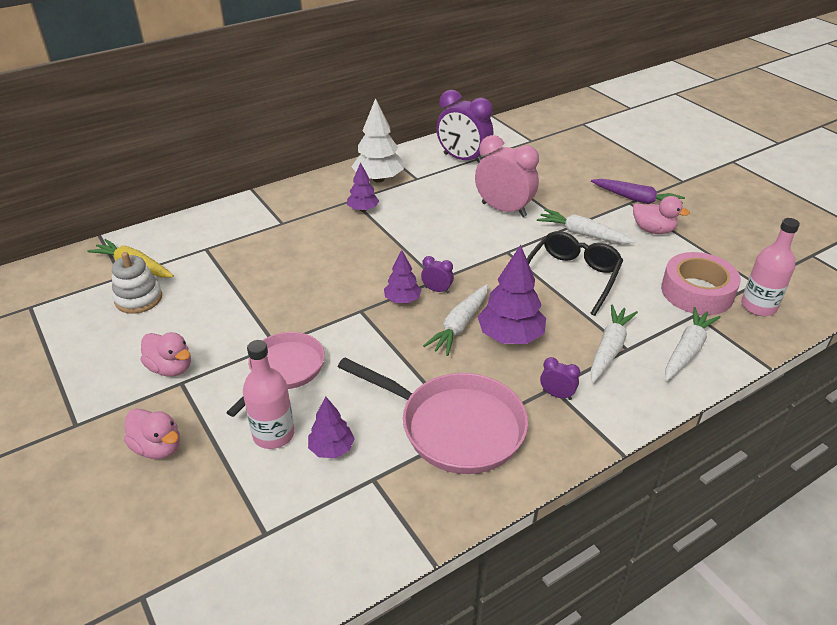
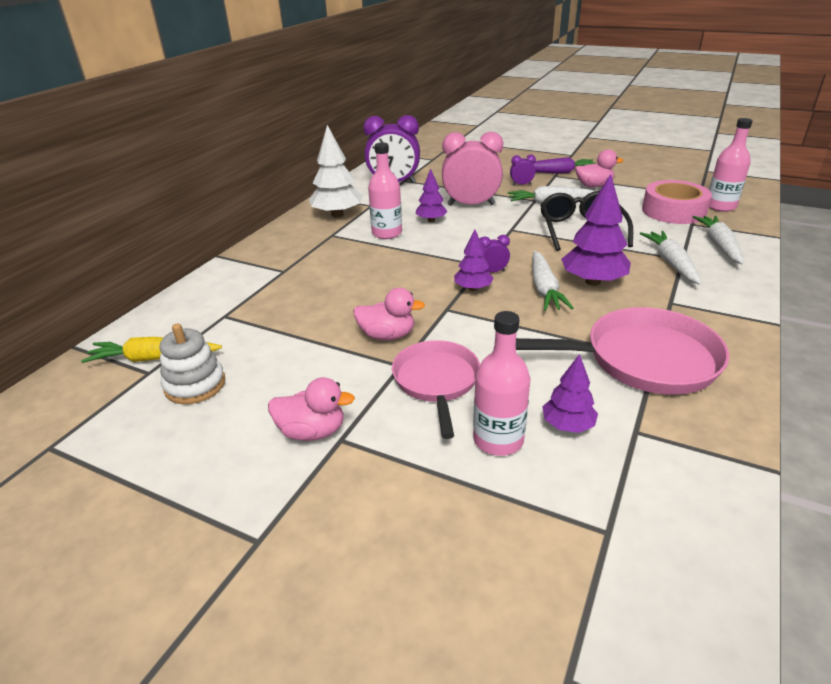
camera: 30 degrees left, 5 degrees down
pink duck [124,409,180,459] -> pink duck moved to [353,288,425,340]
purple tree [347,162,379,212] -> purple tree moved to [415,169,448,222]
purple clock [540,357,580,400] -> purple clock moved to [510,155,536,186]
none -> pink bottle [368,142,402,239]

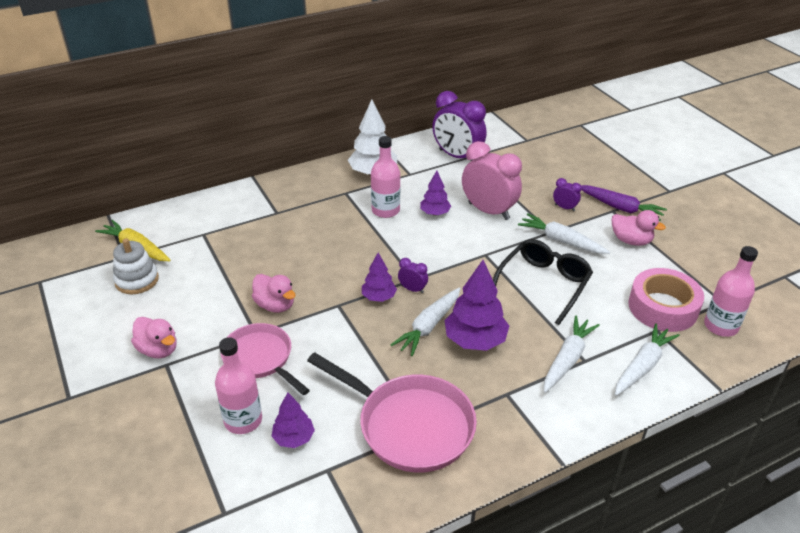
camera: 35 degrees right, 5 degrees up
pink pan [392,340,480,439] -> pink pan turned 75 degrees counterclockwise [221,323,310,395]

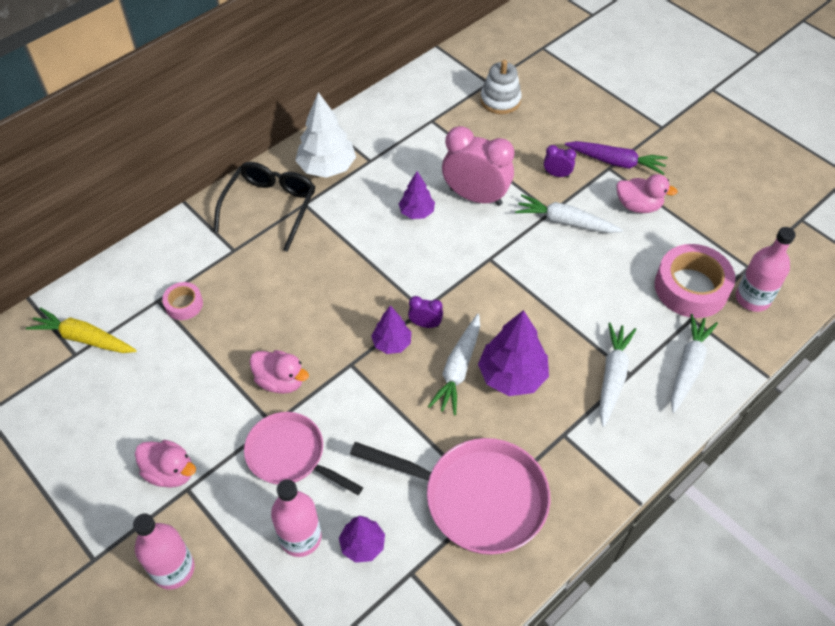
camera: 15 degrees left, 15 degrees up
white stacking toy [113,238,159,294] -> white stacking toy moved to [480,60,522,114]
pink bottle [371,136,400,218] -> pink bottle moved to [133,514,195,589]
purple clock [432,91,486,161] -> none
black glasses [493,239,593,325] -> black glasses moved to [214,162,315,252]
none -> pink tape [162,282,203,320]

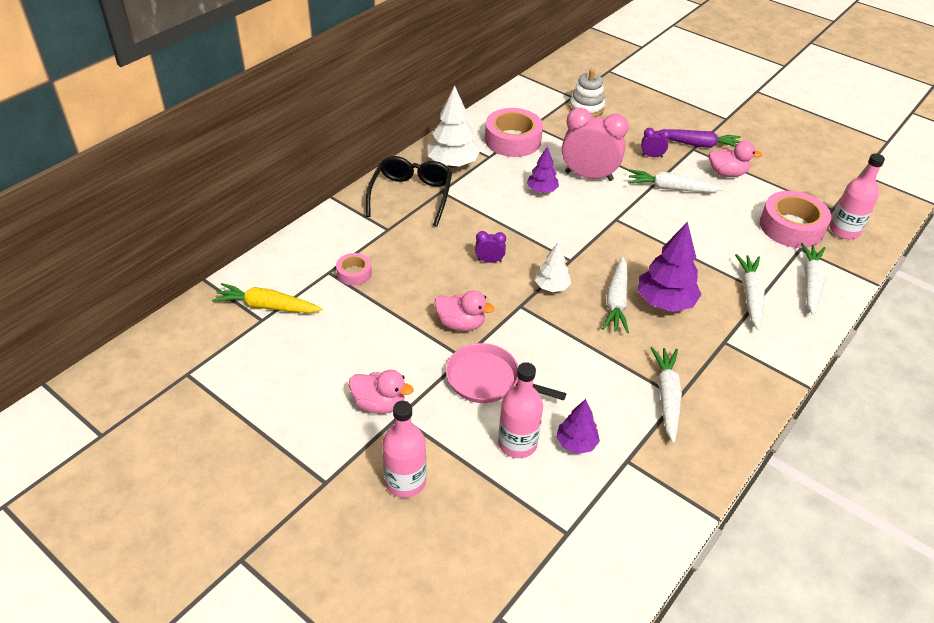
camera: 10 degrees left, 10 degrees down
pink pan [350,438,550,555] -> white carrot [651,347,682,443]
purple tree [371,306,411,354] -> white tree [535,242,571,292]
purple clock [408,296,443,328] -> purple clock moved to [475,231,506,263]
none -> pink tape [485,108,543,157]

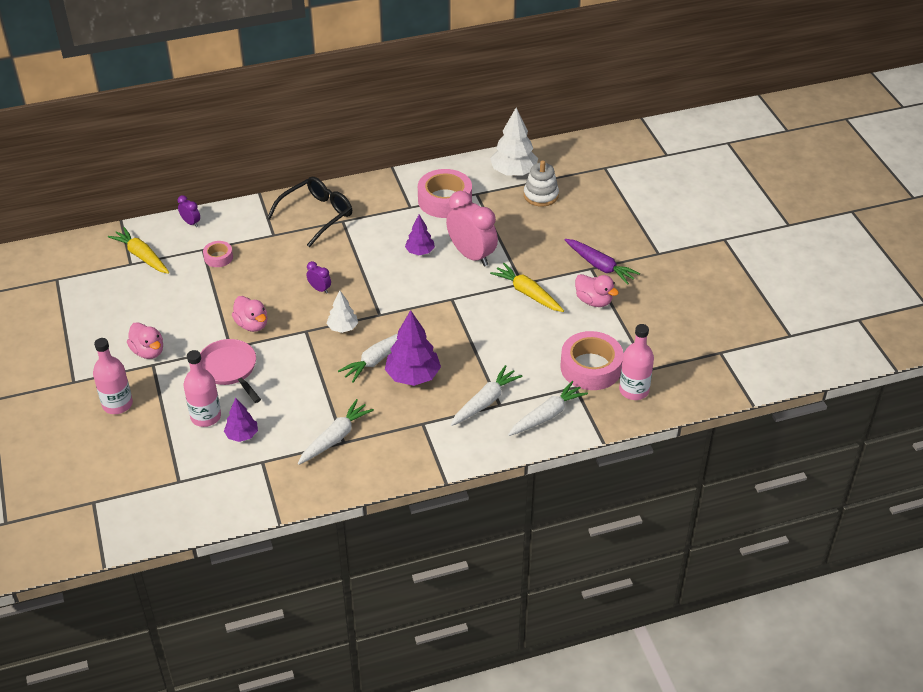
camera: 35 degrees right, 0 degrees up
white tree [427,86,481,168] -> white tree moved to [490,108,538,176]
white carrot [628,170,723,192] -> yellow carrot [490,263,564,312]
purple clock [641,128,670,158] -> purple clock moved to [178,195,200,227]

